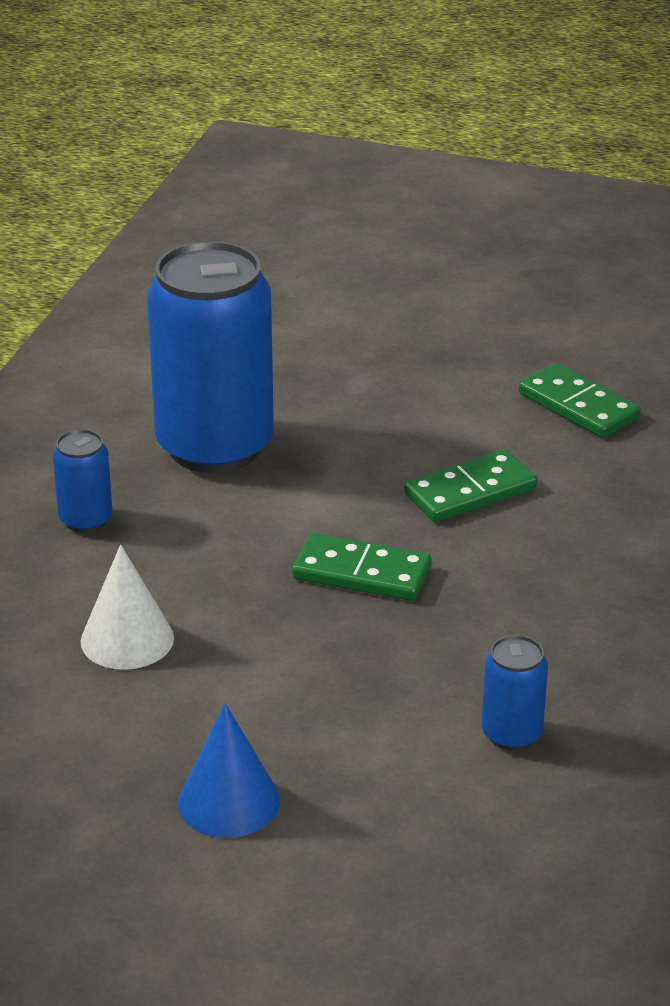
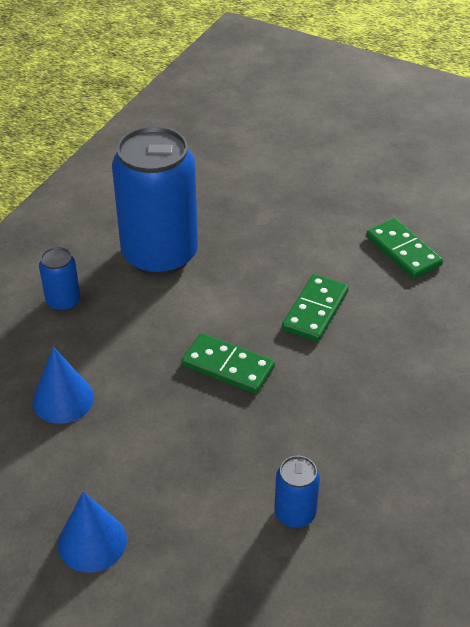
camera: 10 degrees right, 10 degrees up
white cone [81,545,174,670] -> blue cone [32,347,94,424]
green domino [404,450,537,522] -> green domino turned 45 degrees counterclockwise [282,274,349,342]

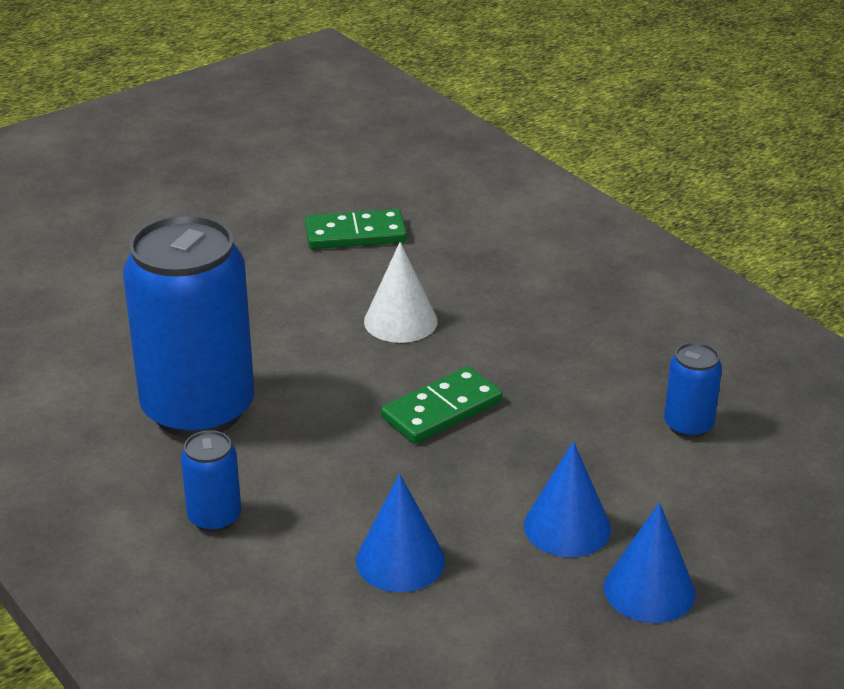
camera: 65 degrees left, 10 degrees down
green domino [282,274,349,342] -> white cone [364,242,438,343]
none -> blue cone [524,441,611,557]

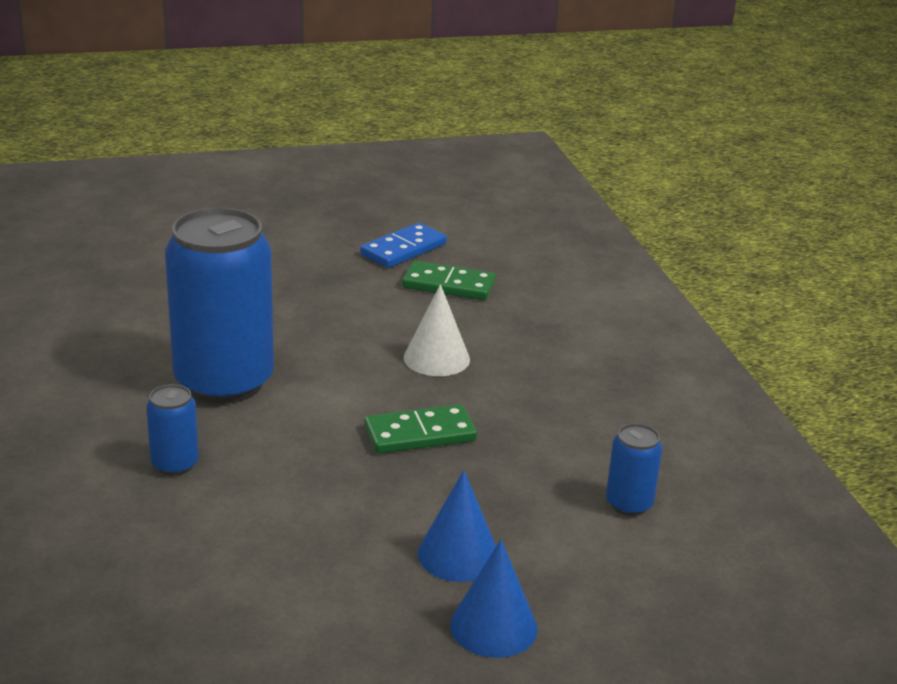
camera: 20 degrees right, 5 degrees down
blue cone [356,474,445,592] -> none
none -> blue domino [360,223,447,268]

